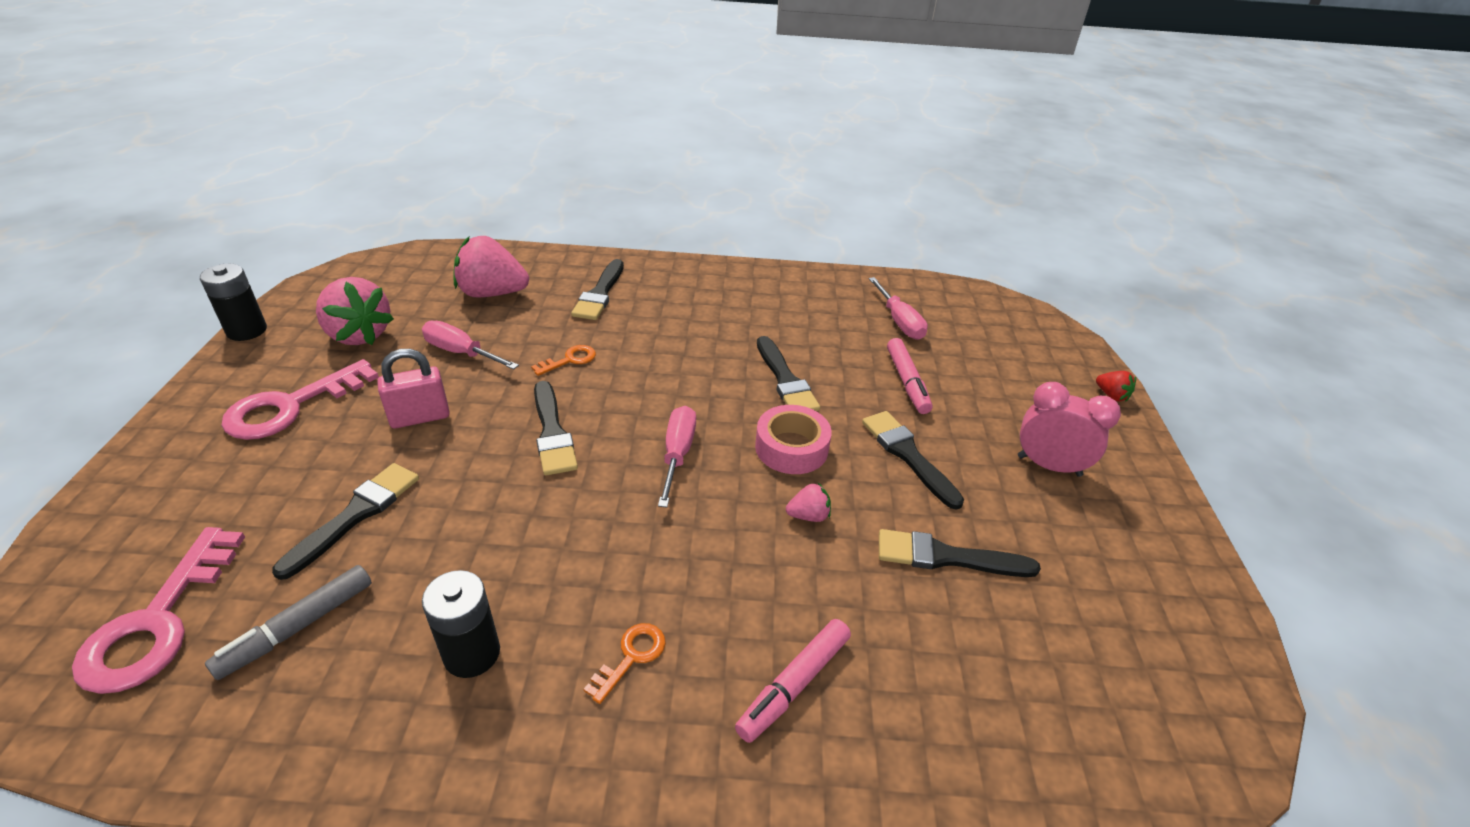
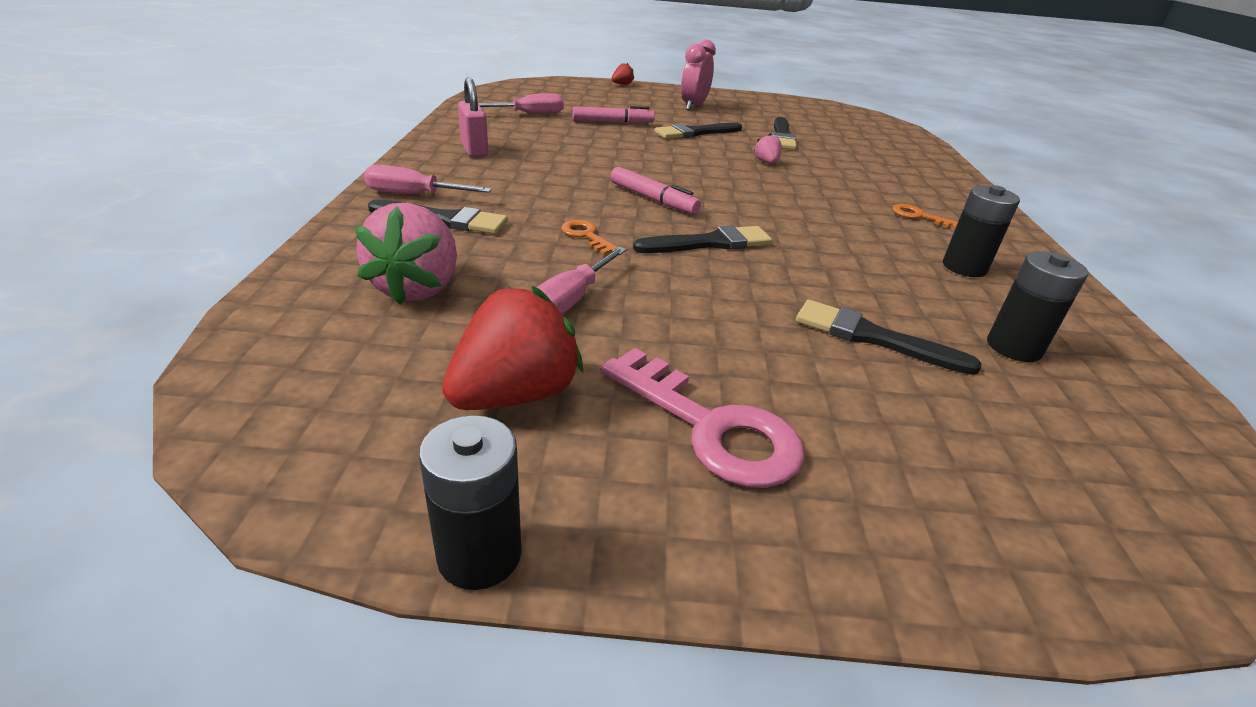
camera: 90 degrees left, 5 degrees down
pink key [72,527,245,694] -> none
grey marker [205,565,372,680] -> black battery [987,251,1089,362]
pink strawberry [316,277,394,345] -> red strawberry [442,286,583,410]
pink padlock [377,349,450,428] -> pink padlock moved to [458,78,488,157]
pink screwdriver [658,406,696,508] -> pink screwdriver moved to [364,165,492,194]
pink marker [735,619,851,743] -> pink marker moved to [610,167,701,214]
pink tape [755,405,832,474] -> none
black brush [757,336,820,411] -> none

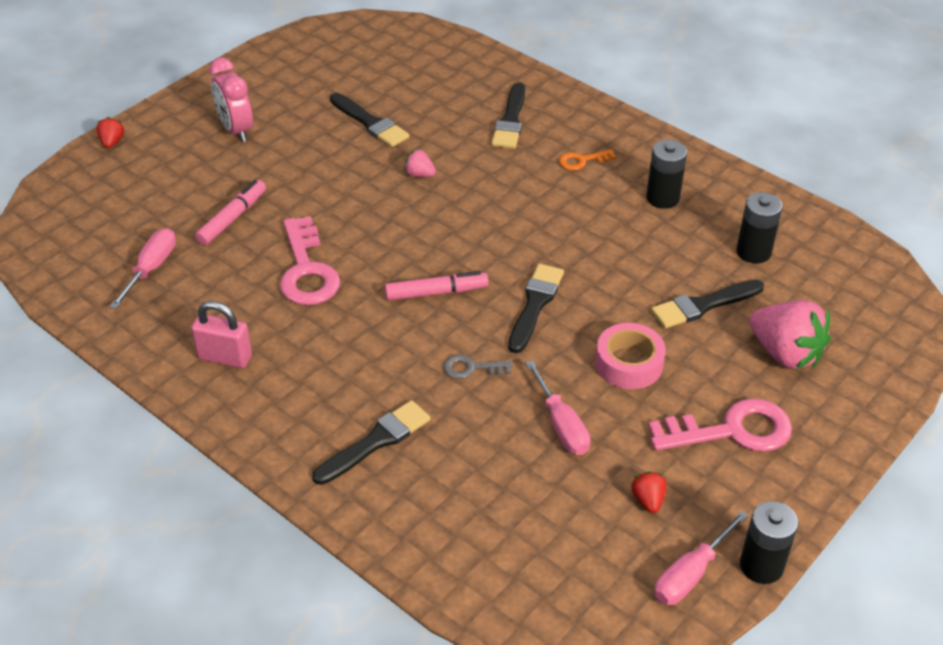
camera: 50 degrees left, 10 degrees up
pink strawberry [355,203,457,305] -> pink strawberry moved to [749,300,831,370]
pink screwdriver [364,165,492,194] -> pink screwdriver moved to [654,511,748,605]
red strawberry [442,286,583,410] -> red strawberry [631,472,667,513], size x0.46
orange key [561,220,617,255] -> grey key [443,354,512,379]
black brush [655,123,742,139] -> black brush moved to [491,83,525,149]
none -> pink key [280,216,340,305]
none -> pink tape [595,323,666,389]

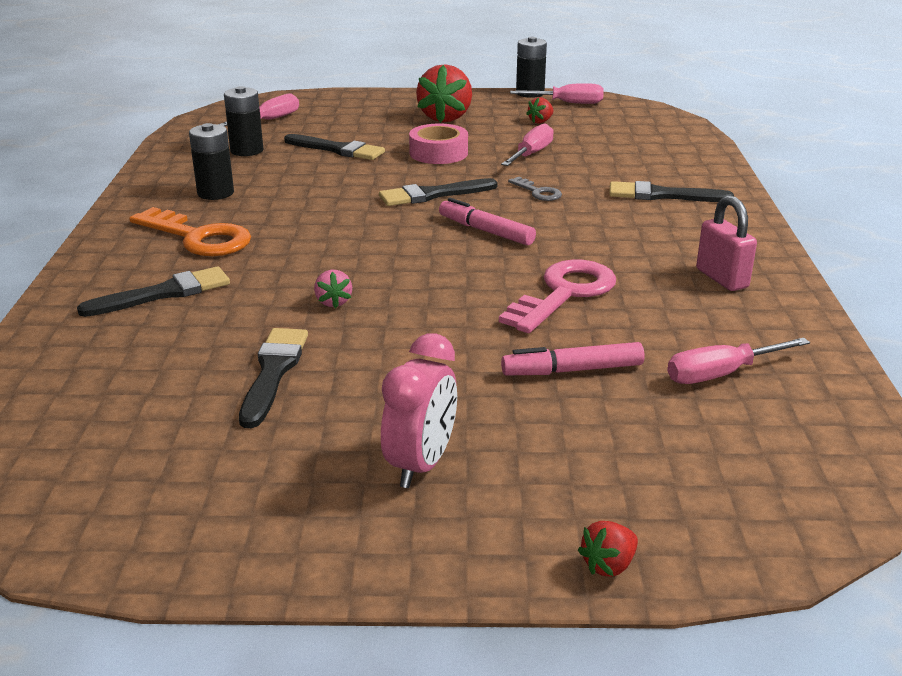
camera: 130 degrees left, 15 degrees down
orange key [559,149,616,170] -> orange key [129,207,251,256], size x2.01
pink key [648,398,792,452] -> red strawberry [416,64,472,123]
pink strawberry [749,300,831,370] -> none
none -> pink screwdriver [218,93,299,126]

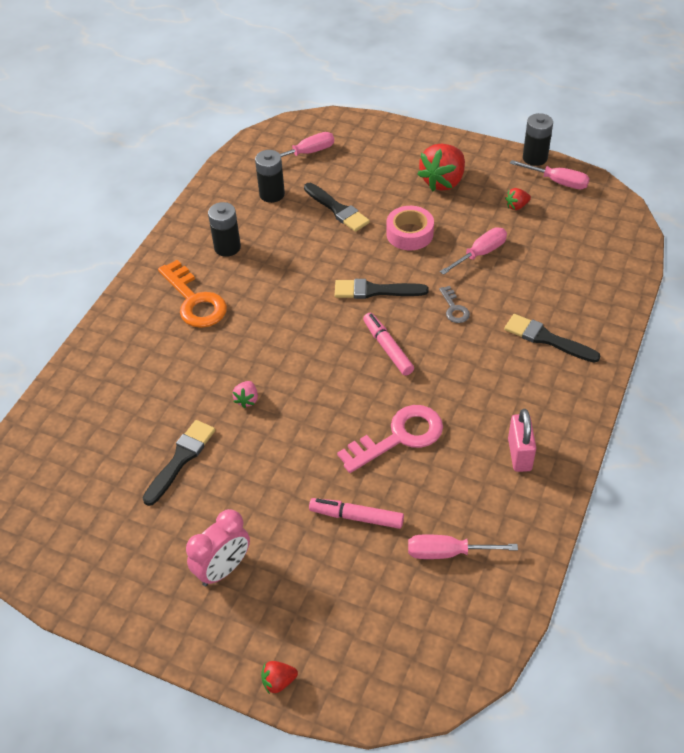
camera: 25 degrees right, 20 degrees up
black brush [77,266,230,317] -> none

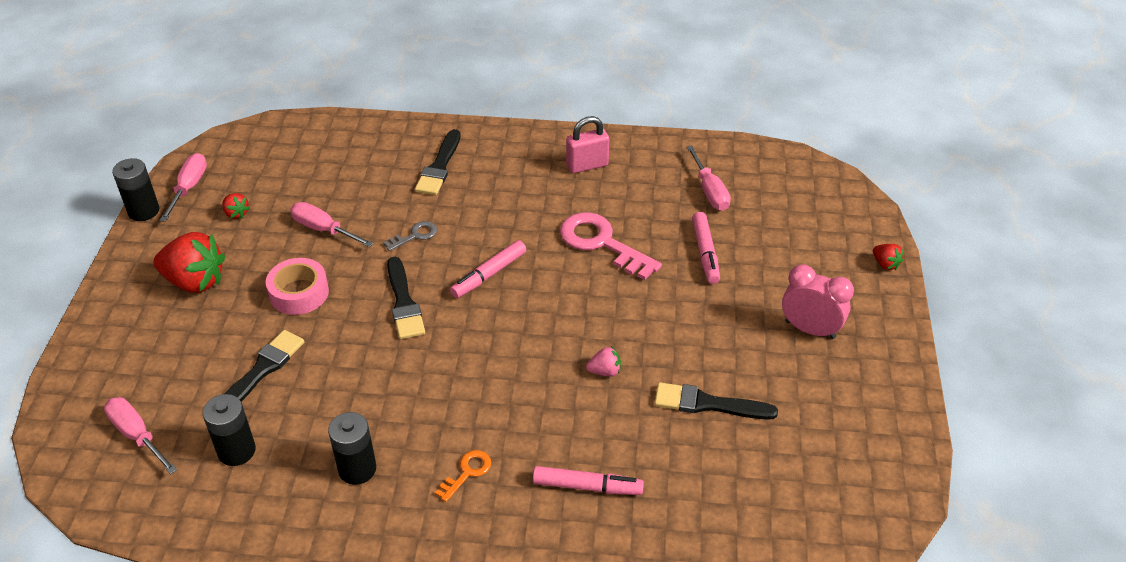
camera: 110 degrees left, 5 degrees down
orange key [158,260,227,328] -> orange key [435,450,491,502], size x0.50
none -> pink marker [533,466,644,495]

